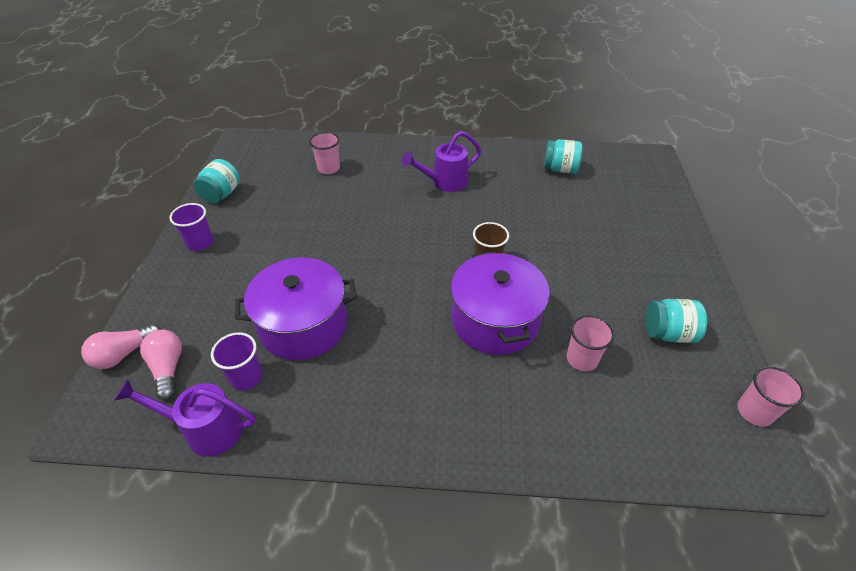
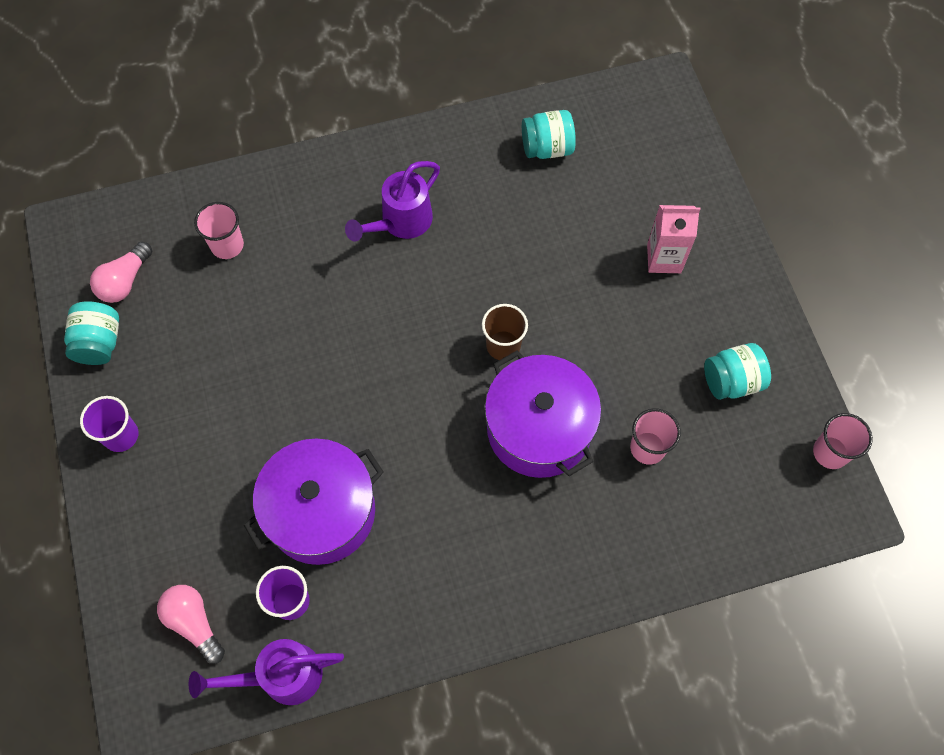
camera: 20 degrees left, 20 degrees up
pink light bulb [81,324,162,369] -> pink light bulb moved to [90,242,152,303]
none -> pink carton [647,205,701,273]

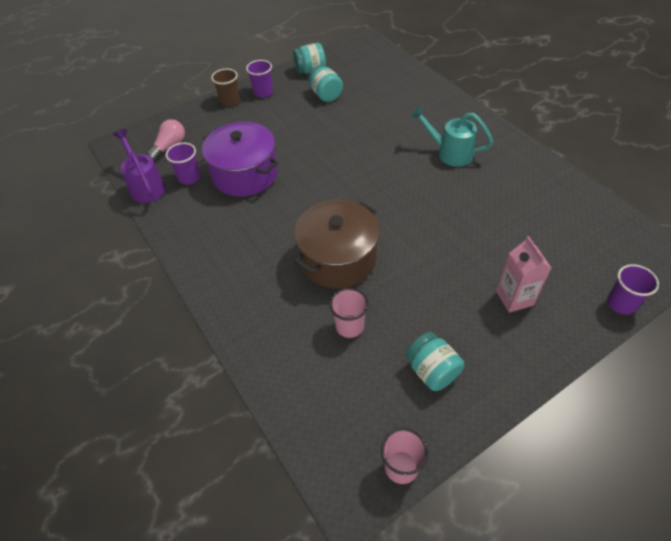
camera: 75 degrees right, 15 degrees down
pink light bulb [90,242,152,303] -> none
pink cup [194,202,244,259] -> none
purple watering can [345,161,440,241] -> turquoise watering can [410,106,493,167]
brown cup [482,304,528,360] -> brown cup moved to [211,69,240,107]
purple pot [485,351,601,478] -> brown pot [294,200,380,288]
turquoise jar [522,110,576,159] -> turquoise jar moved to [308,65,343,102]
none -> purple cup [607,264,659,315]

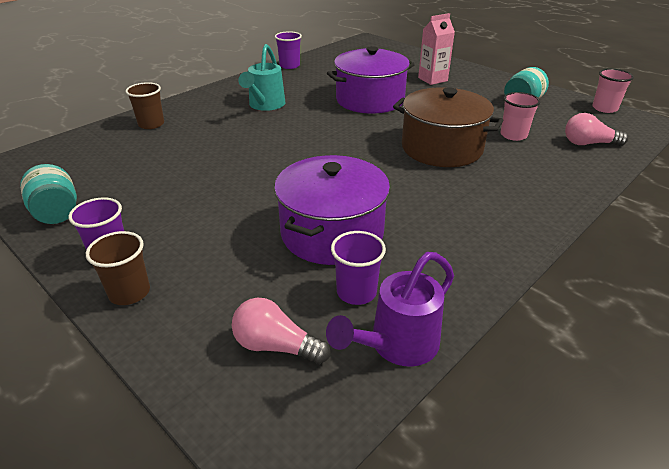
camera: 105 degrees left, 15 degrees down
turquoise jar [308,65,343,102] -> none
purple cup [607,264,659,315] -> purple cup moved to [275,31,302,69]
none -> brown cup [125,82,164,129]
none -> purple pot [327,46,415,114]
none -> pink light bulb [565,113,628,146]

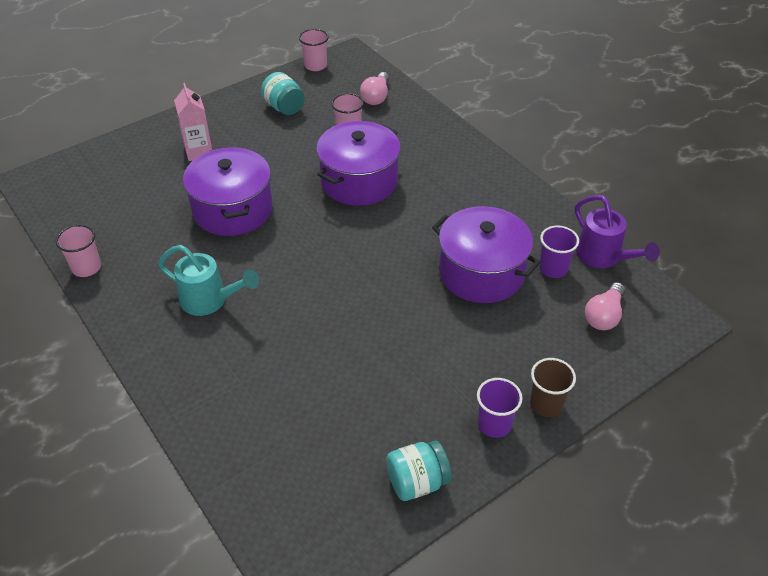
camera: 80 degrees left, 10 degrees up
brown cup [125,82,164,129] -> none
purple cup [275,31,302,69] -> pink cup [56,225,101,277]
brown pot [393,87,504,167] -> purple pot [316,121,401,206]

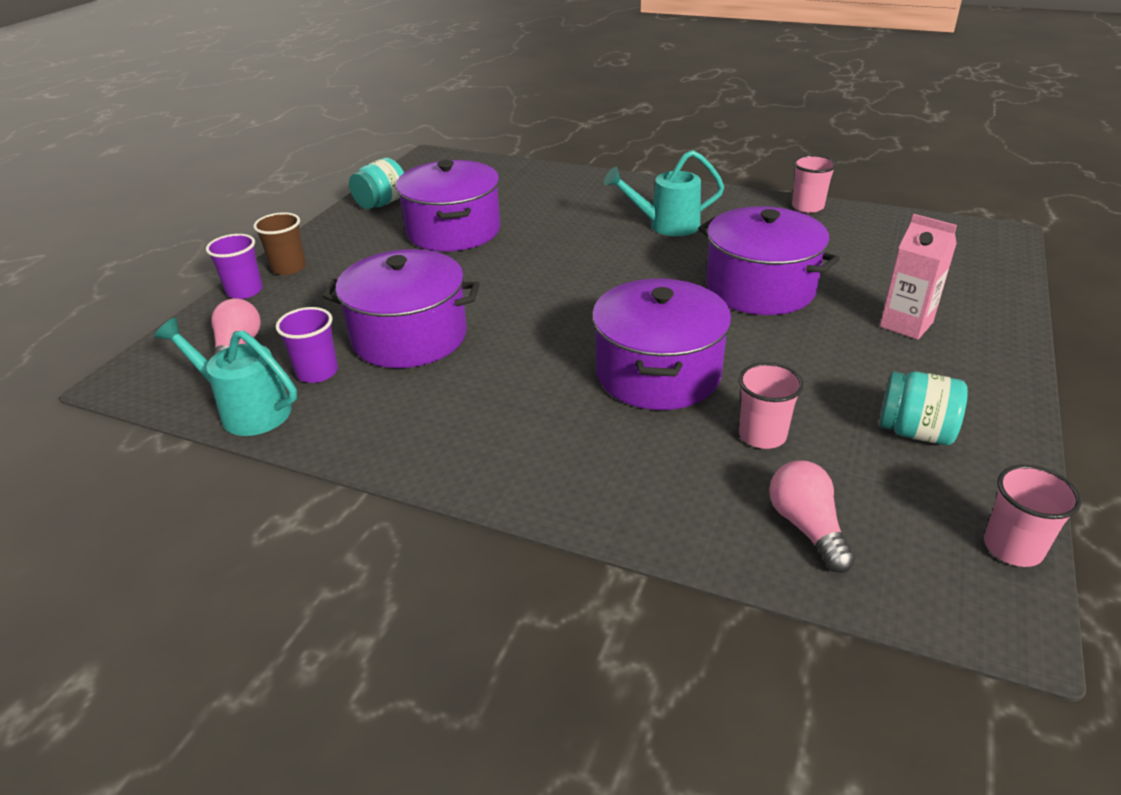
camera: 150 degrees right, 10 degrees down
purple cup [477,378,523,438] -> purple cup moved to [206,234,263,299]
purple watering can [575,195,660,268] -> turquoise watering can [154,318,297,436]
none -> purple pot [396,160,500,251]

